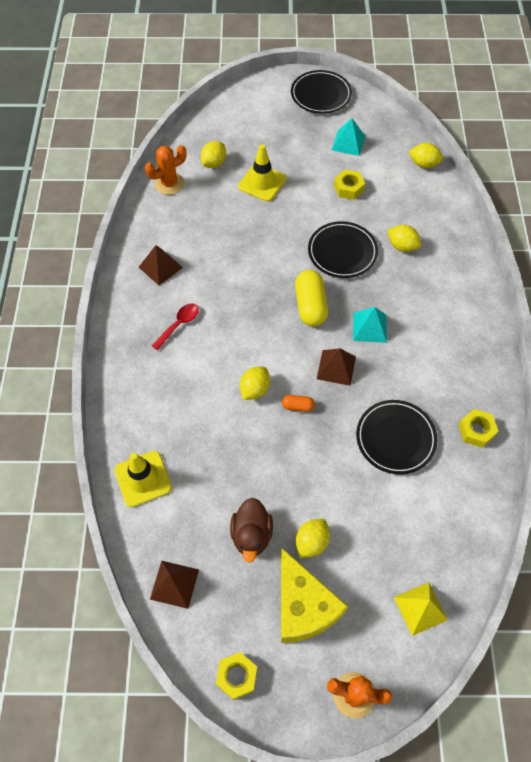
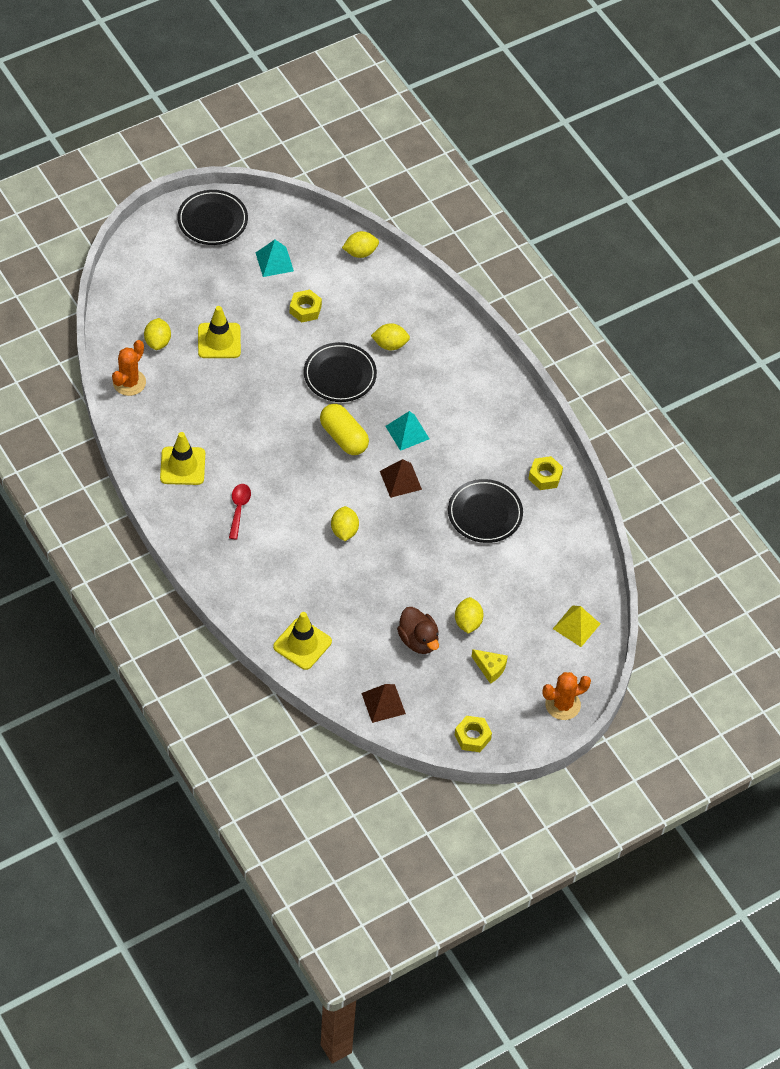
camera: 35 degrees left, 5 degrees down
brown pyramid [139,245,183,285] -> yellow traffic cone [160,432,205,485]
yellow cheese [281,548,349,643] -> yellow cheese [471,649,508,684], size x0.48
orange capsule [282,395,315,412] -> none

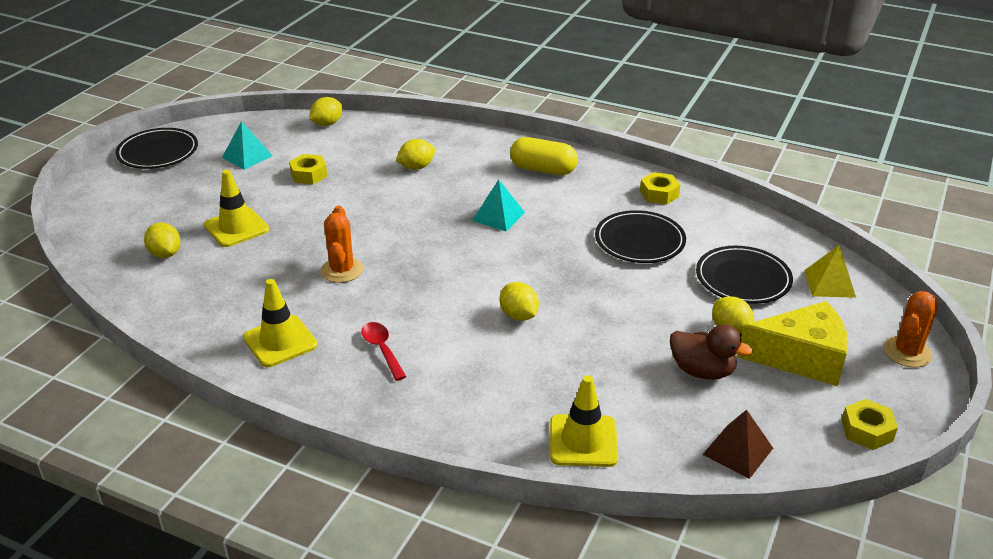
camera: 30 degrees left, 20 degrees down
orange cactus [112,340,146,396] -> orange cactus moved to [321,206,363,283]
black plate [304,342,377,402] -> black plate moved to [696,246,793,304]
yellow capsule [320,404,369,455] -> yellow capsule moved to [510,137,578,175]
brown pyramid [380,459,422,498] -> none
yellow cheese [471,649,508,684] -> yellow cheese [738,301,848,386], size x2.07

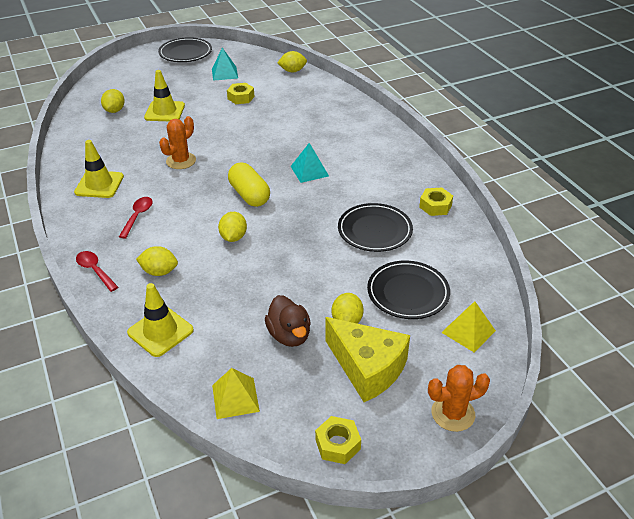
camera: 40 degrees right, 5 degrees up
yellow lemon [396,139,435,170] -> yellow lemon moved to [136,246,178,276]
yellow capsule [510,137,578,175] -> yellow capsule moved to [228,163,270,207]
brown pyramid [703,410,773,479] -> yellow pyramid [212,368,260,419]
none -> red spoon [76,251,118,292]

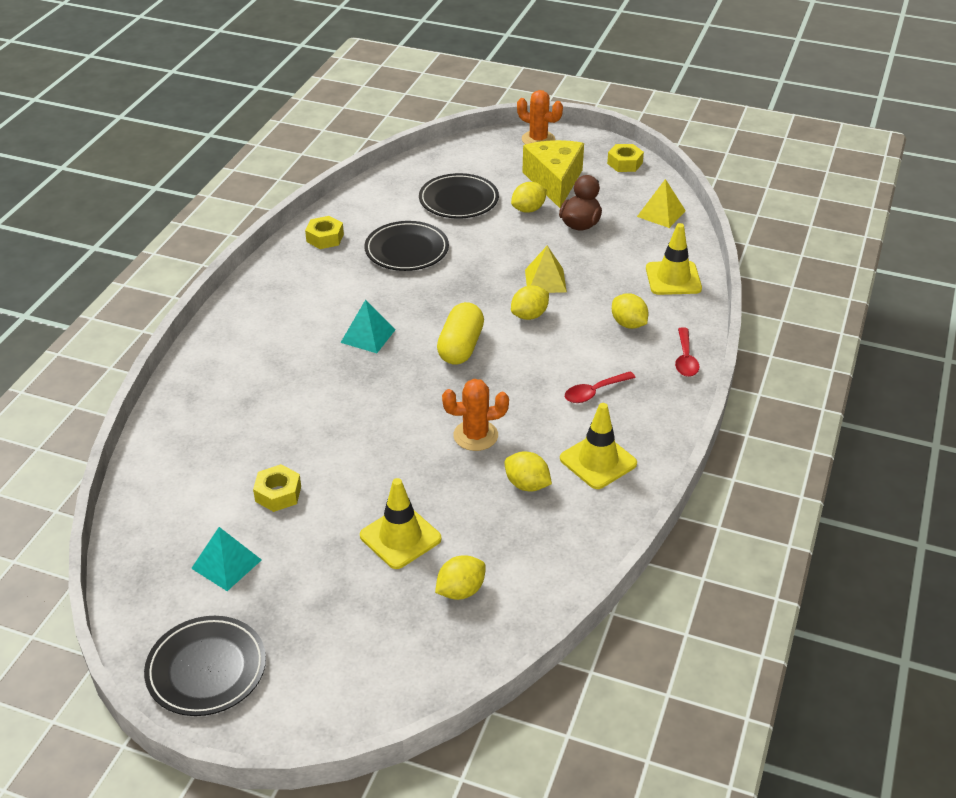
camera: 135 degrees left, 0 degrees up
yellow lemon [277,51,307,72] -> yellow lemon moved to [504,451,552,491]
yellow pyramid [441,301,496,352] -> yellow pyramid moved to [525,245,567,293]

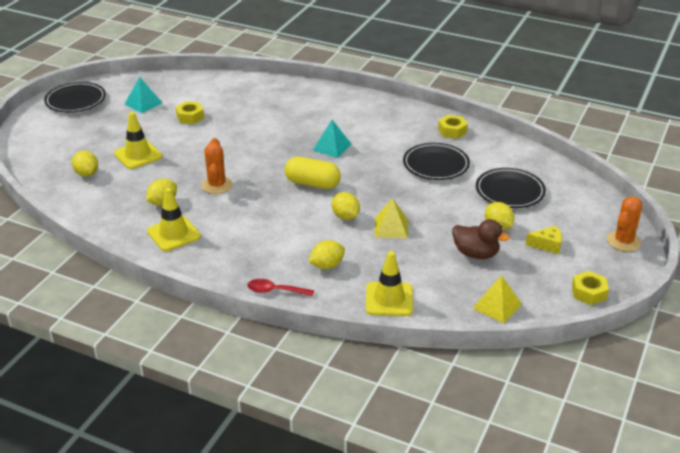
camera: 95 degrees right, 5 degrees down
yellow cheese [522,140,584,208] -> yellow cheese [525,226,562,254], size x0.48
red spoon [565,372,636,403] -> none

